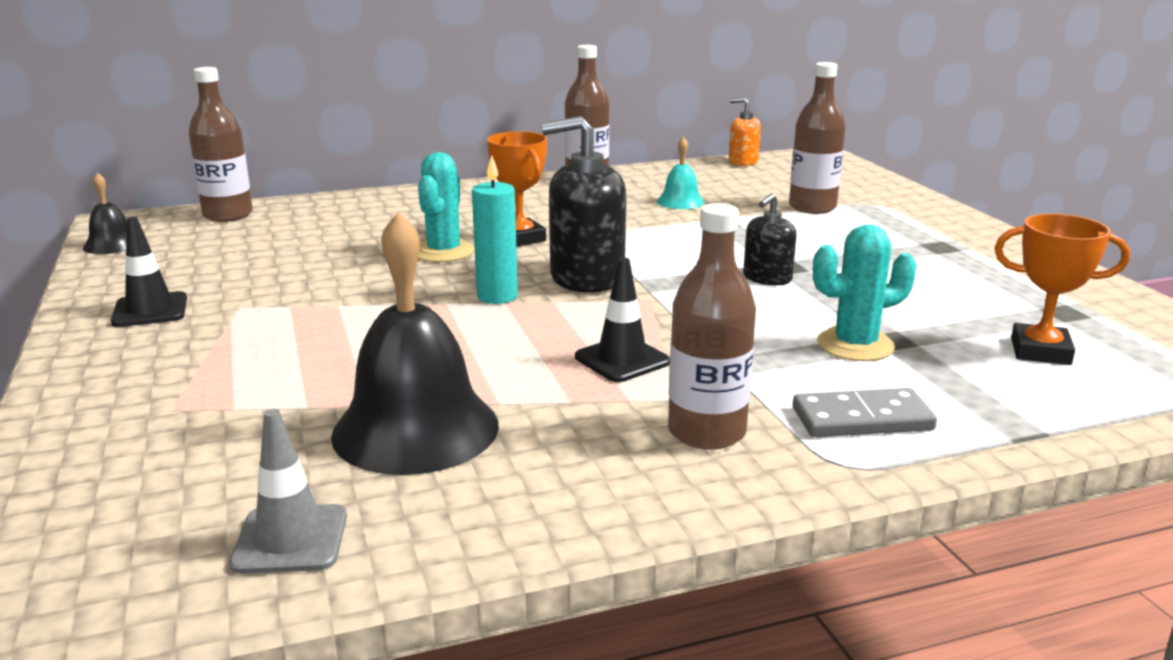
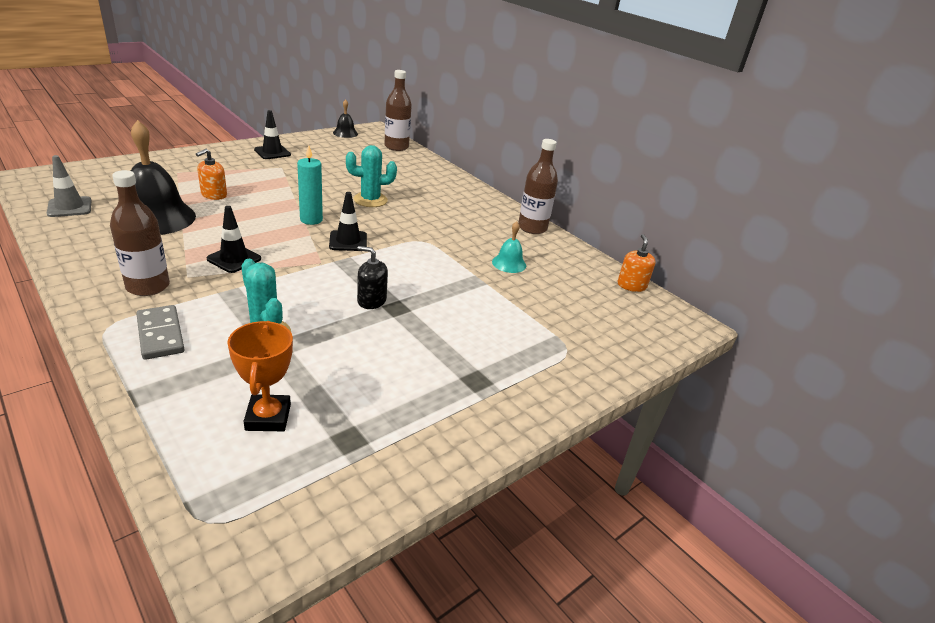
camera: 65 degrees right, 10 degrees up
orange trophy [487,131,547,247] -> none
black soap dispenser [541,116,626,293] -> black traffic cone [329,192,367,251]
brown bottle [789,62,846,214] -> none
none -> orange soap dispenser [196,149,227,200]

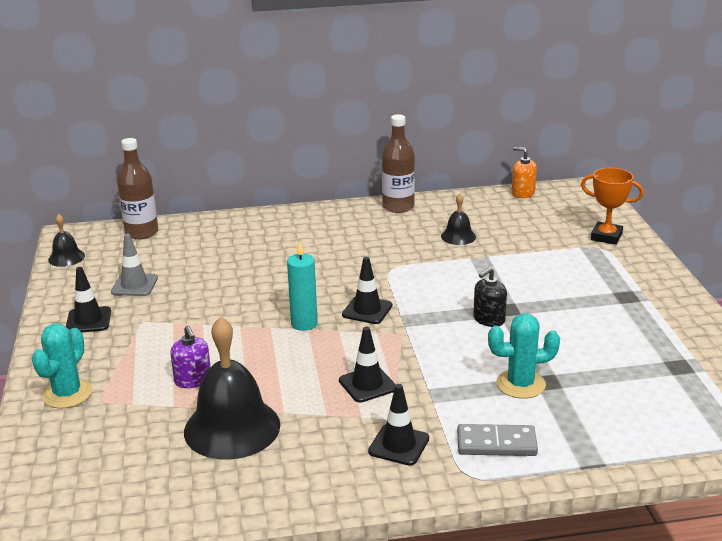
camera: 55 degrees left, 5 degrees down
grey traffic cone [47,155,92,217] -> grey traffic cone moved to [111,234,158,296]
brown bottle [110,170,170,296] -> black traffic cone [368,384,429,466]
orange soap dispenser [196,149,227,200] -> purple soap dispenser [170,326,211,388]
orange trophy [227,321,293,431] -> orange trophy moved to [581,168,644,245]
turquoise cactus [346,145,397,207] -> turquoise cactus moved to [32,324,92,409]
turquoise bell [492,221,526,273] -> black bell [441,193,476,245]

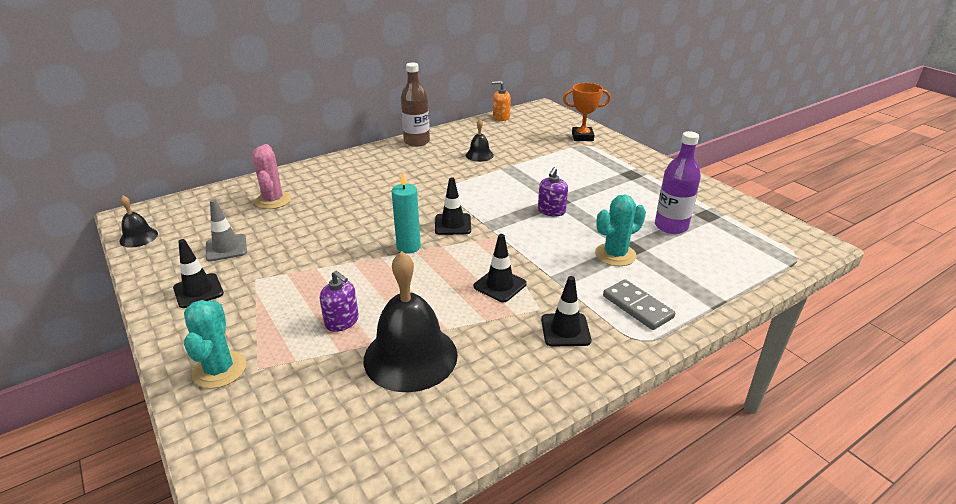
camera: 25 degrees left, 5 degrees up
brown bottle [117,138,158,239] -> none
grey domino [457,424,538,456] -> grey domino turned 75 degrees clockwise [603,279,675,330]
black soap dispenser [473,267,507,327] -> purple soap dispenser [538,167,568,216]
none -> pink cactus [252,144,291,209]
none -> purple bottle [655,131,701,234]

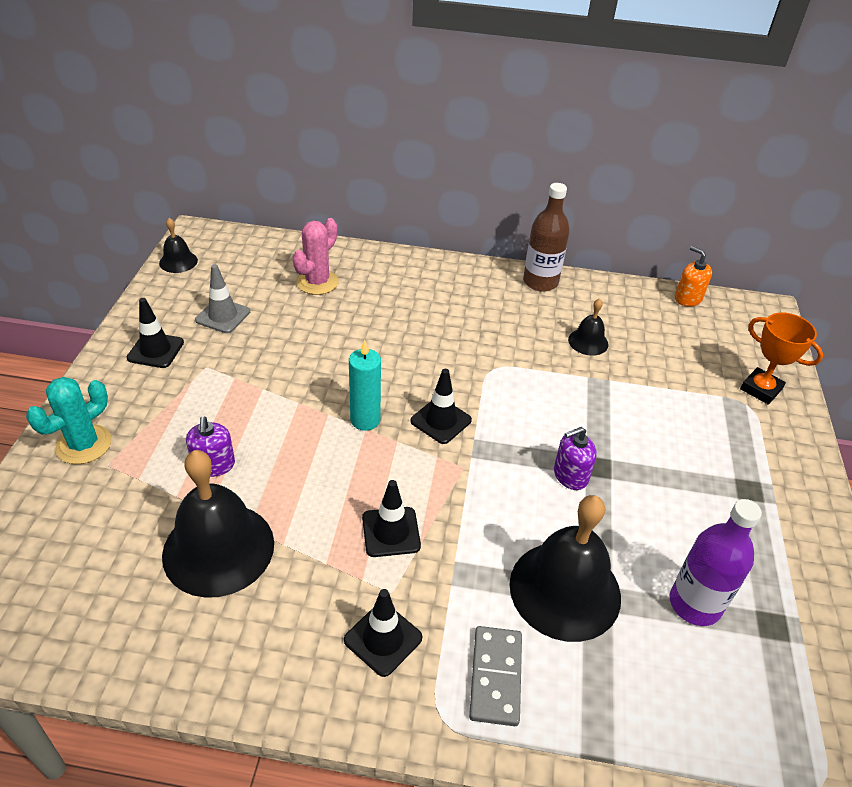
camera: 40 degrees right, 10 degrees up
turquoise cactus [595,194,646,266] -> black bell [509,495,621,642]

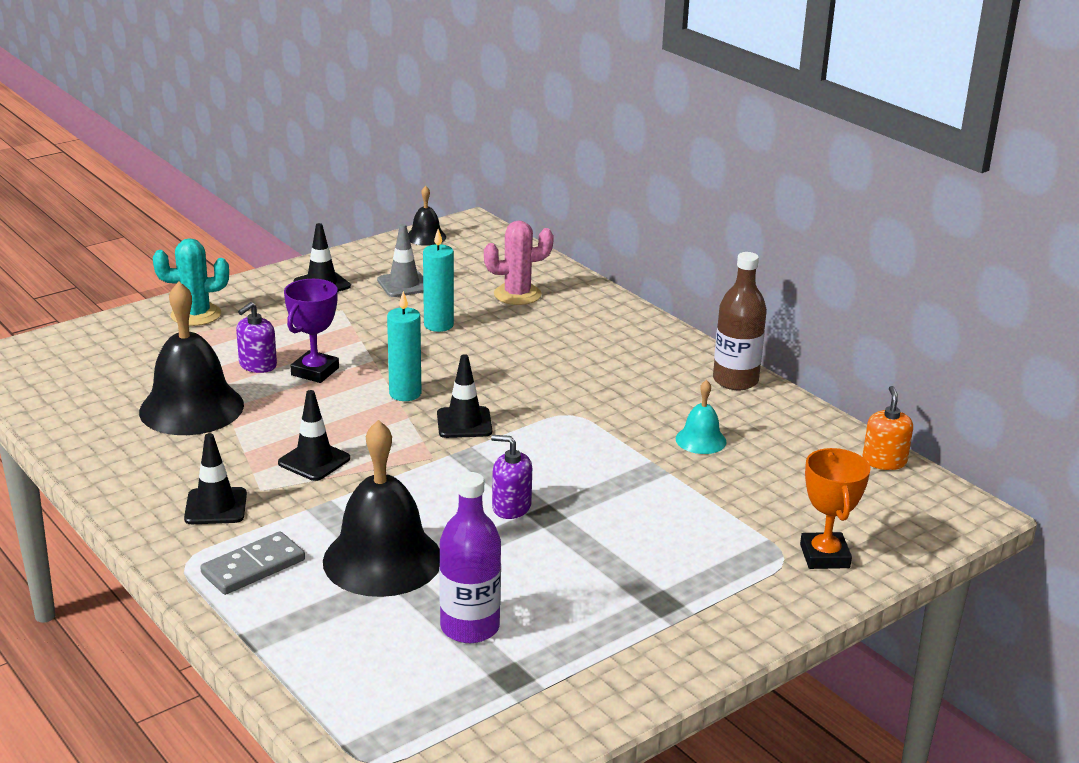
camera: 45 degrees right, 15 degrees down
black bell [568,298,608,356] -> turquoise bell [676,380,727,454]
none -> purple trophy [284,279,339,383]
none -> turquoise candle [423,229,454,332]

